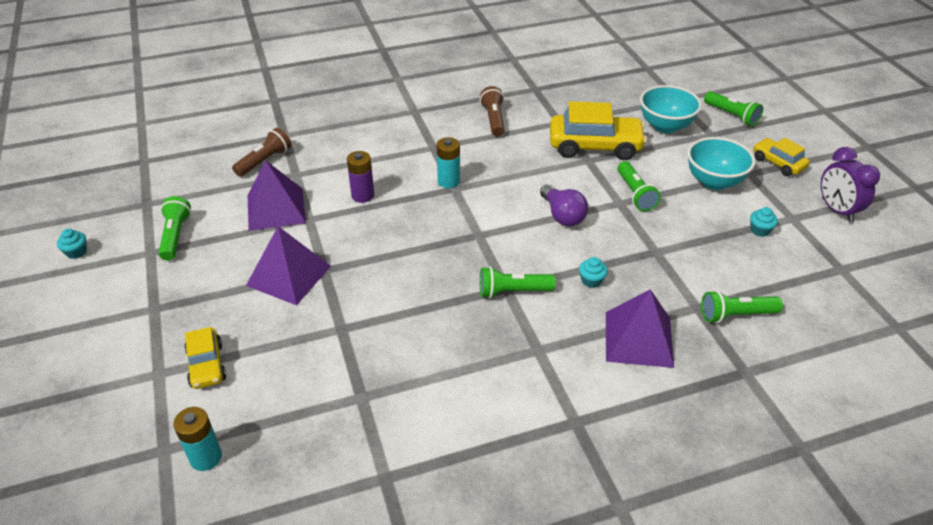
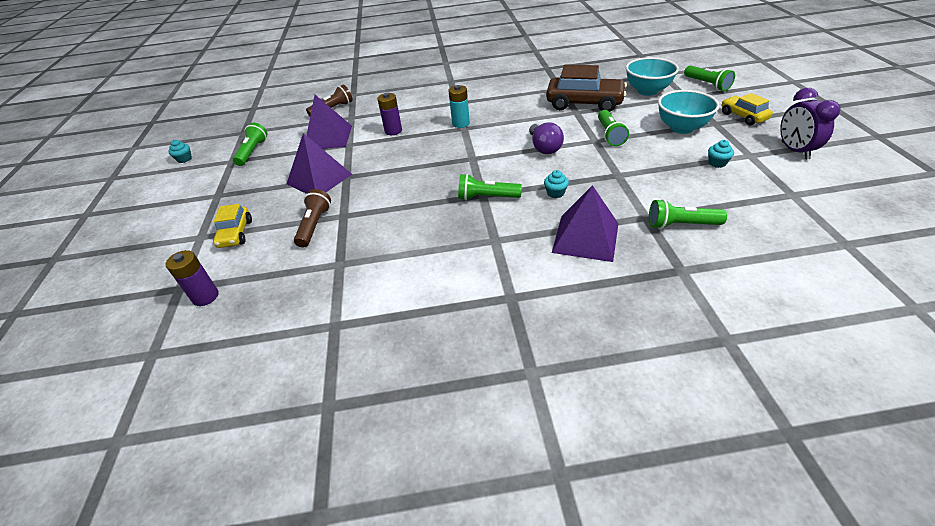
camera: 15 degrees right, 0 degrees up
turquoise battery [173,407,222,471] -> purple battery [165,250,218,306]
brown flashlight [480,86,505,136] -> brown flashlight moved to [294,189,331,248]
yellow car [550,101,647,160] -> brown car [546,65,627,112]

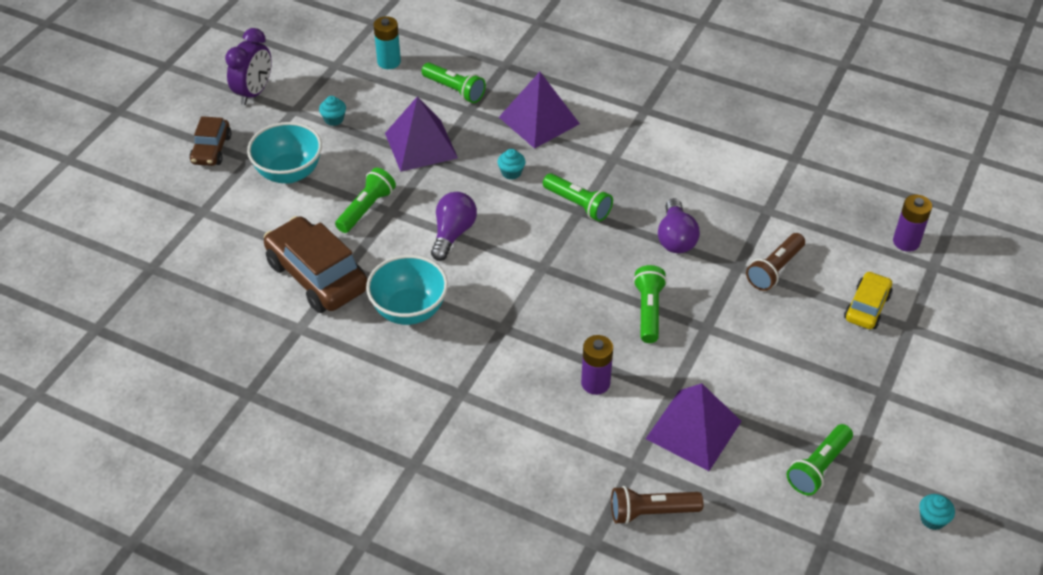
camera: 150 degrees left, 5 degrees up
purple pyramid [287,133,352,194] -> purple pyramid moved to [385,96,458,172]
turquoise battery [448,85,470,128] -> turquoise battery moved to [374,16,401,69]
turquoise bowl [626,57,679,96] -> turquoise bowl moved to [366,255,448,325]
green flashlight [684,65,735,91] -> green flashlight moved to [633,265,667,343]
yellow car [722,93,773,125] -> brown car [189,116,231,166]
none -> purple light bulb [658,198,700,253]

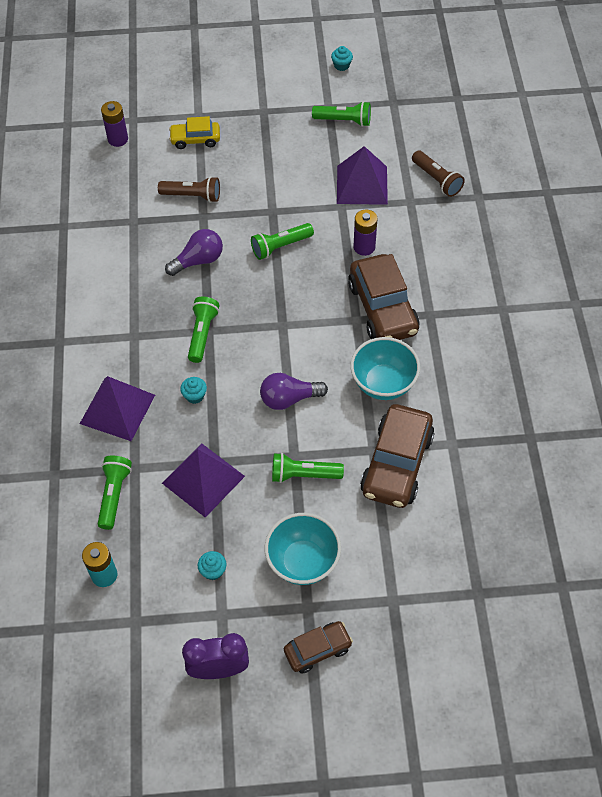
camera: 120 degrees left, 10 degrees up
none -> brown car [348,254,420,340]

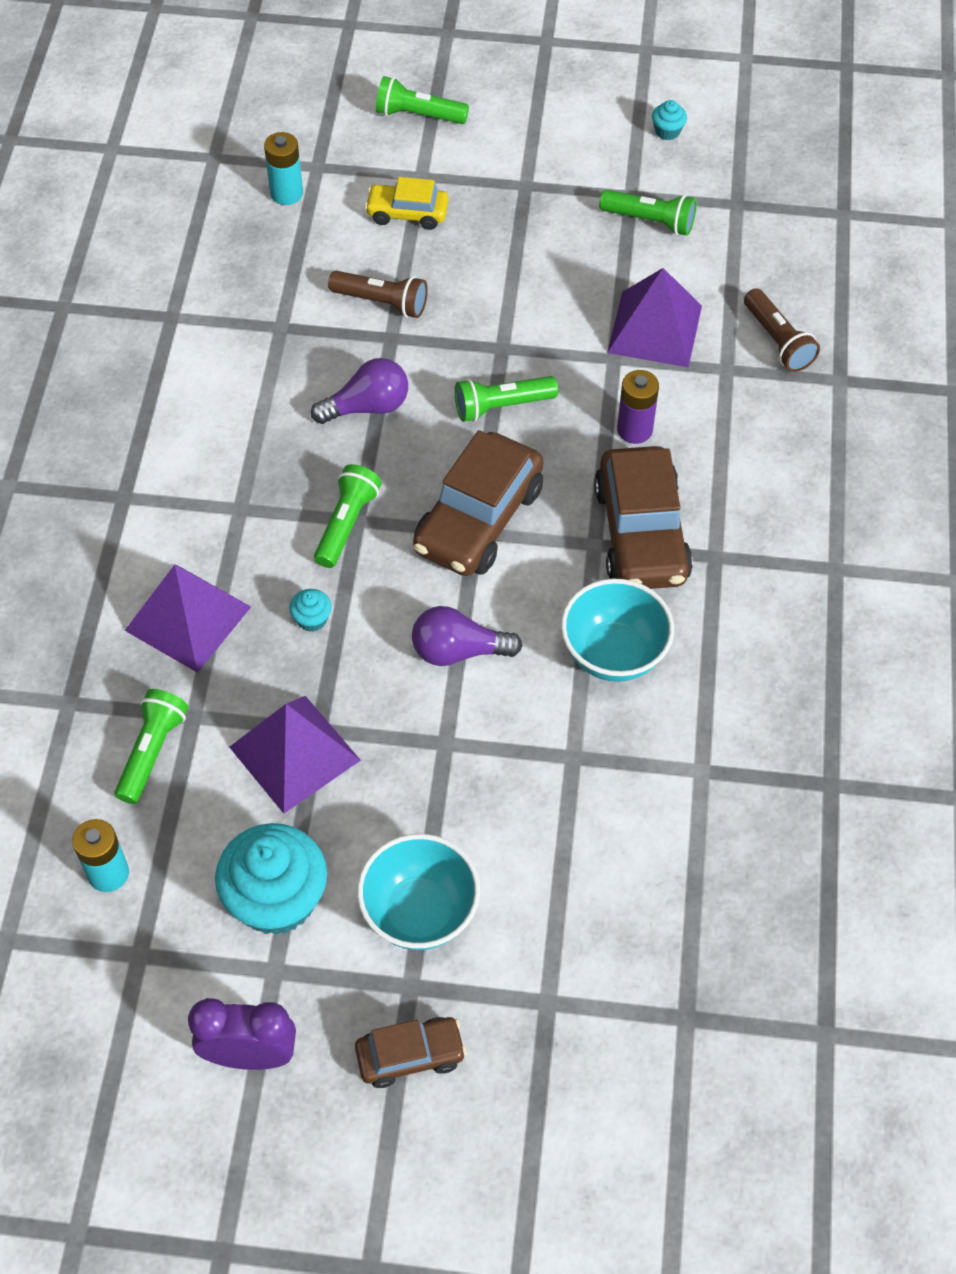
camera: 10 degrees right, 0 degrees up
purple battery [101,101,128,147] -> turquoise battery [264,132,303,205]
turquoise cupcake [198,551,227,580] -> turquoise cupcake [215,823,327,935], size x2.39
green flashlight [272,453,344,483] -> green flashlight moved to [376,76,469,124]
brown car [360,404,435,508] -> brown car moved to [413,430,544,576]

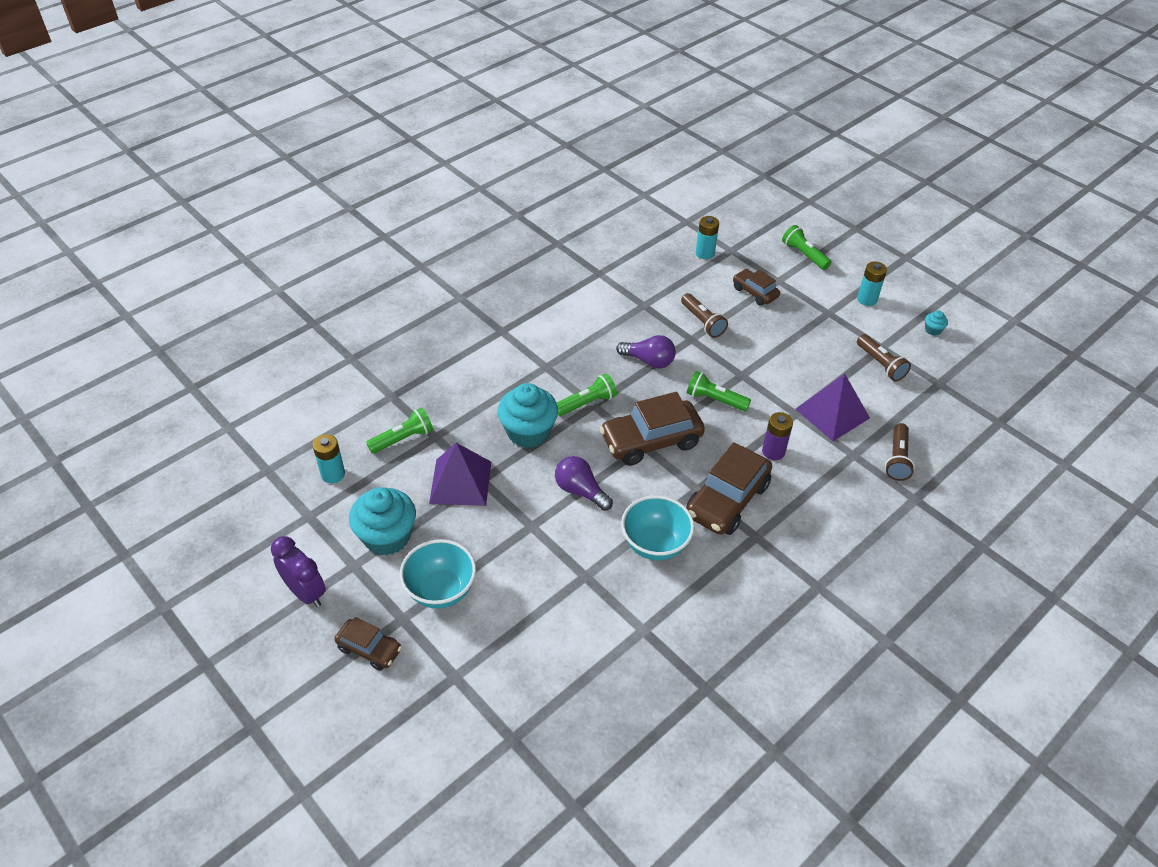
camera: 40 degrees right, 10 degrees down
purple pyramid [125,565,251,673] -> none
turquoise cupcake [289,589,332,632] -> turquoise cupcake [498,383,558,448], size x2.39
yellow car [365,177,448,230] -> brown car [733,269,780,306]
green flashlight [599,190,697,236] -> brown flashlight [857,334,911,382]
none -> turquoise battery [857,262,887,306]

